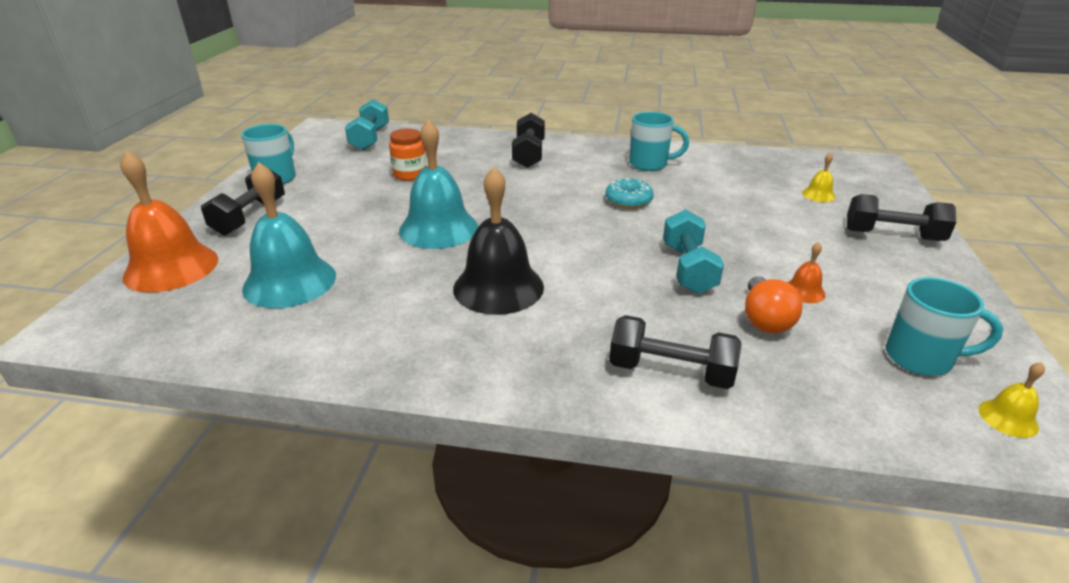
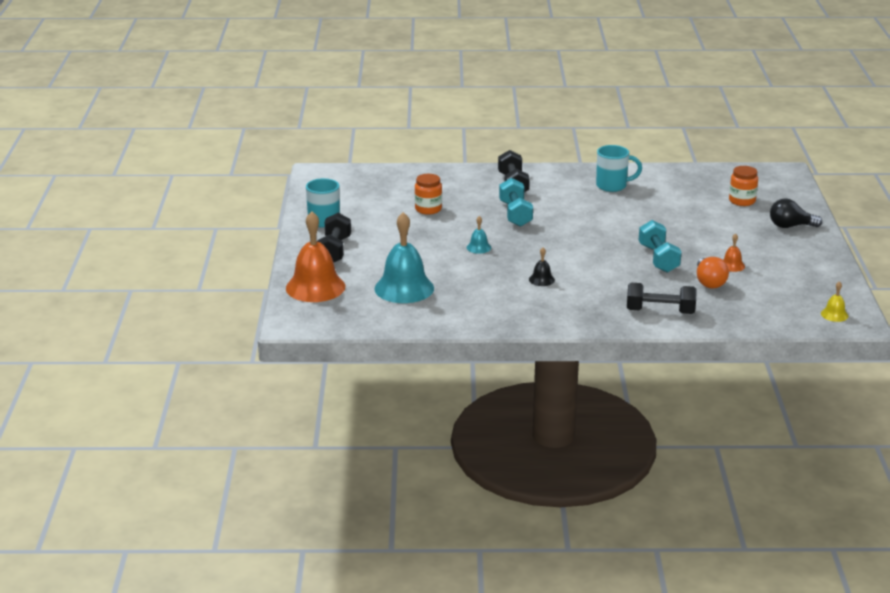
camera: 10 degrees left, 5 degrees down
turquoise dumbbell [345,99,389,151] -> turquoise dumbbell moved to [499,178,533,227]
turquoise bell [399,120,478,249] -> turquoise bell [466,216,491,254], size x0.44
black bell [453,167,544,315] -> black bell [529,248,555,286], size x0.44
turquoise donut [606,178,654,209] -> none
yellow bell [802,153,836,202] -> orange jar [729,166,758,206]
black dumbbell [847,194,956,241] -> black light bulb [770,198,822,228]
turquoise mug [886,277,1003,376] -> none

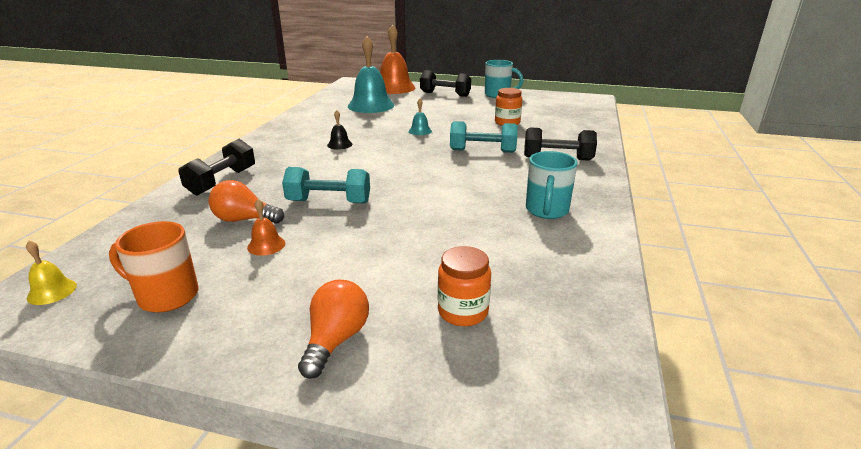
camera: 105 degrees right, 0 degrees up
black light bulb [770,198,822,228] -> orange light bulb [298,280,369,379]
none -> orange mug [109,221,199,313]

